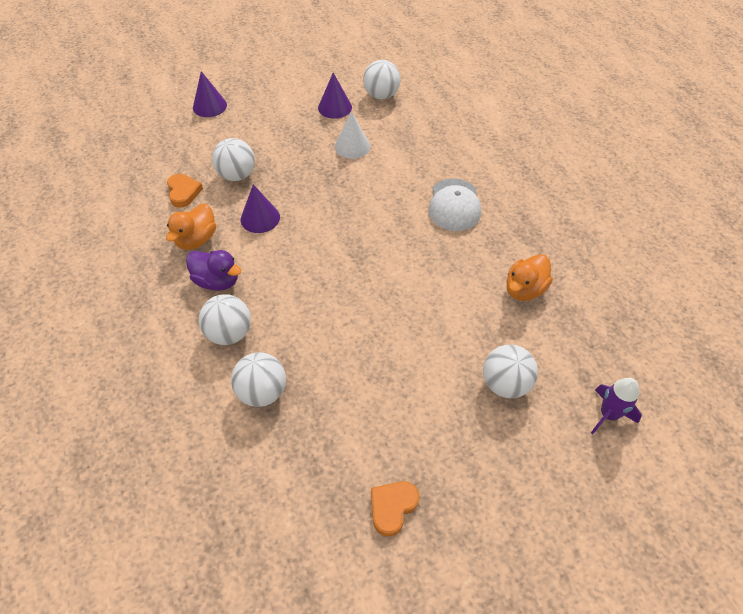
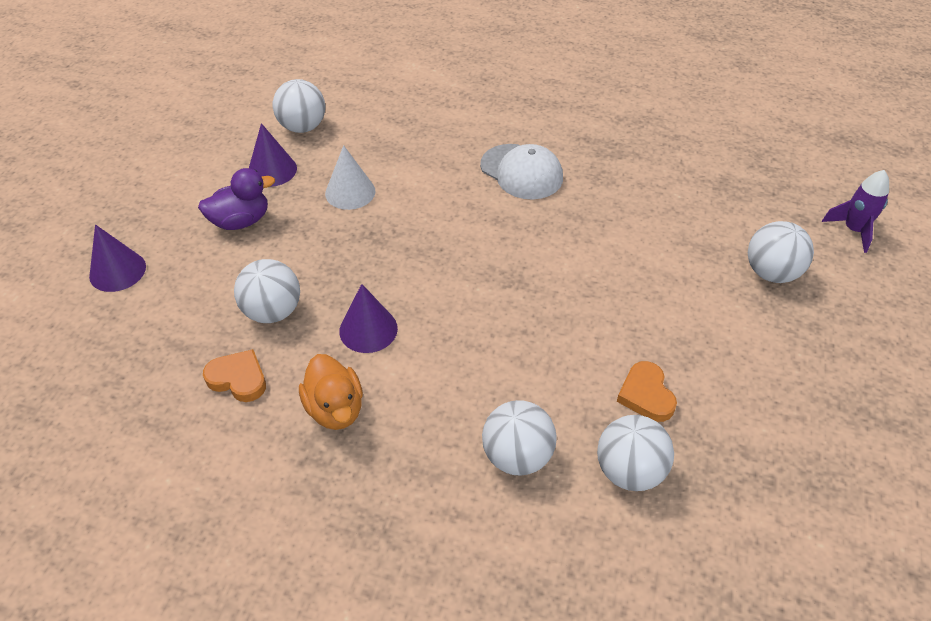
camera: 50 degrees left, 5 degrees down
purple duck [186,250,241,291] -> purple duck moved to [198,168,275,230]
orange heart [371,481,419,536] -> orange heart moved to [617,361,677,422]
orange duck [506,254,553,301] -> none

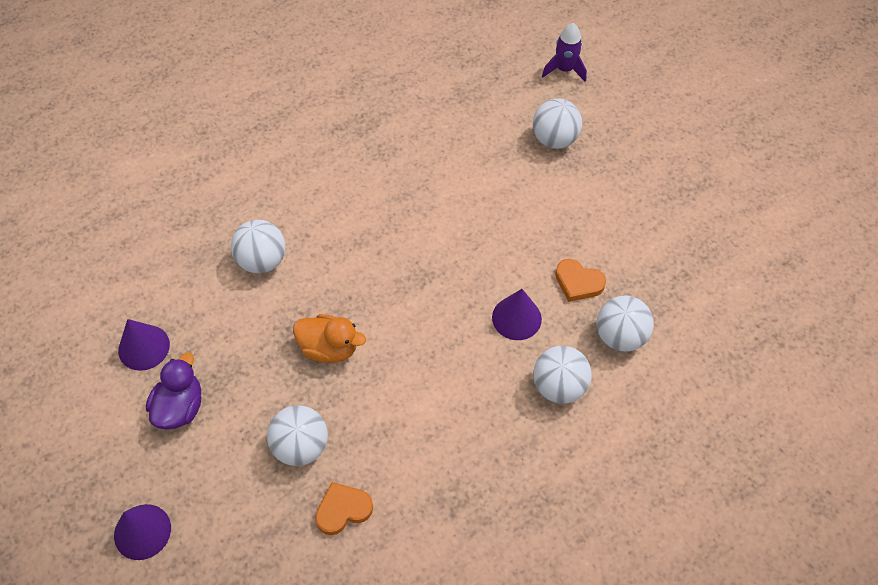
camera: 50 degrees left, 10 degrees up
white ball [273,79,325,133] -> white ball moved to [231,220,286,274]
orange duck [299,354,363,430] -> orange duck moved to [293,314,366,363]
white cone [325,145,376,210] -> none
purple cone [339,284,398,353] -> purple cone moved to [492,289,542,340]
white cap [480,144,563,200] -> none

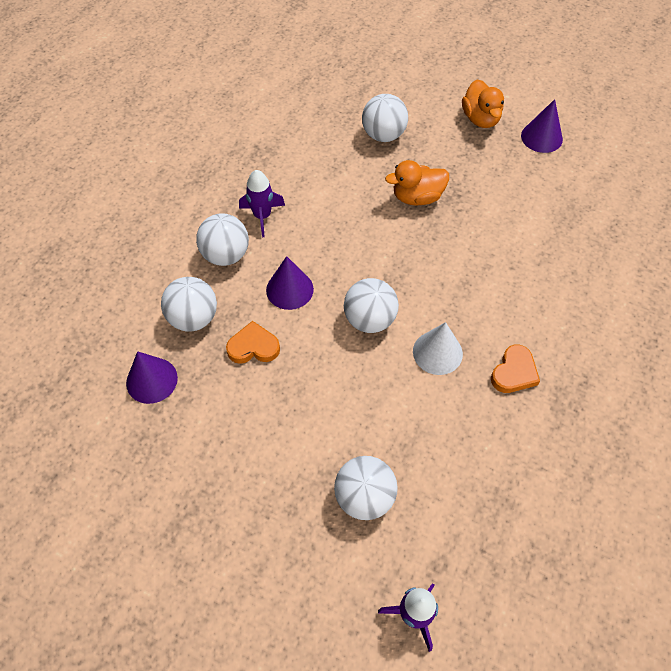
camera: 150 degrees right, 0 degrees up
purple cone [114,504,171,560] -> purple cone moved to [126,351,178,404]
purple duck [146,353,201,430] -> orange duck [462,79,504,128]
white ball [231,220,286,274] -> white ball moved to [344,278,399,333]
orange heart [315,482,373,535] -> orange heart moved to [491,345,540,393]
none -> purple rocket [239,170,285,237]
none -> white cone [413,322,463,375]

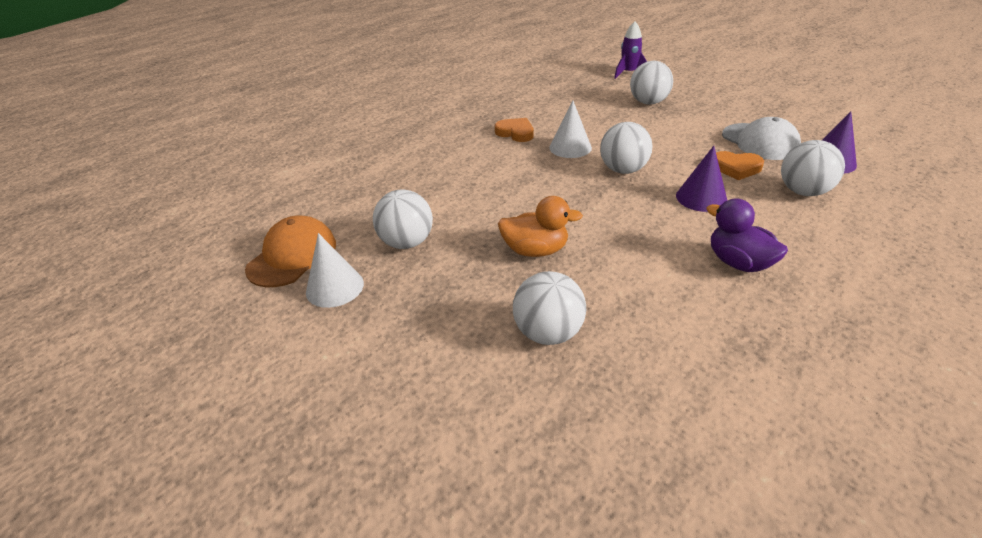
camera: 160 degrees left, 20 degrees down
white ball [196,213,249,266] -> white ball moved to [373,190,433,249]
purple rocket [239,170,285,237] -> purple duck [706,199,788,272]
orange duck [462,79,504,128] -> none
orange heart [491,345,540,393] -> orange heart turned 75 degrees clockwise [495,118,534,142]
purple cone [521,99,563,153] -> white cone [306,233,364,308]
none -> orange cap [245,216,336,287]
none -> white cap [722,117,801,160]

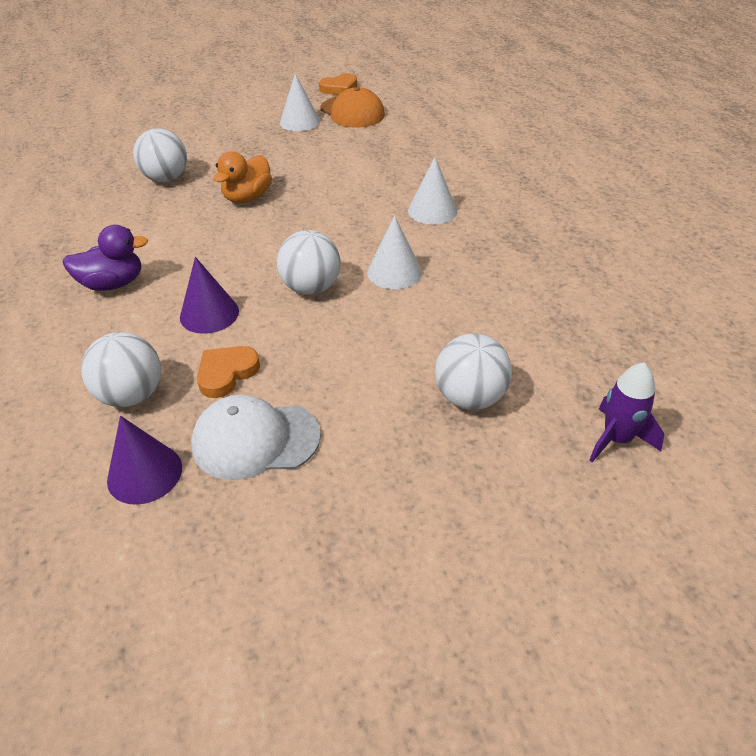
camera: 115 degrees right, 5 degrees up
white ball [373,190,433,249] -> none
orange heart [495,118,534,142] -> orange heart moved to [319,74,357,95]
none -> white cone [408,157,457,225]

